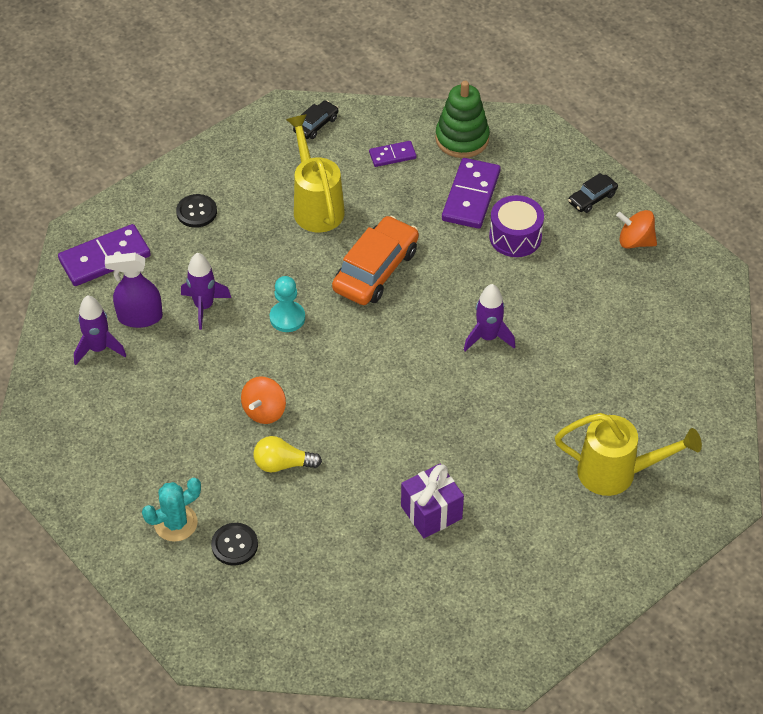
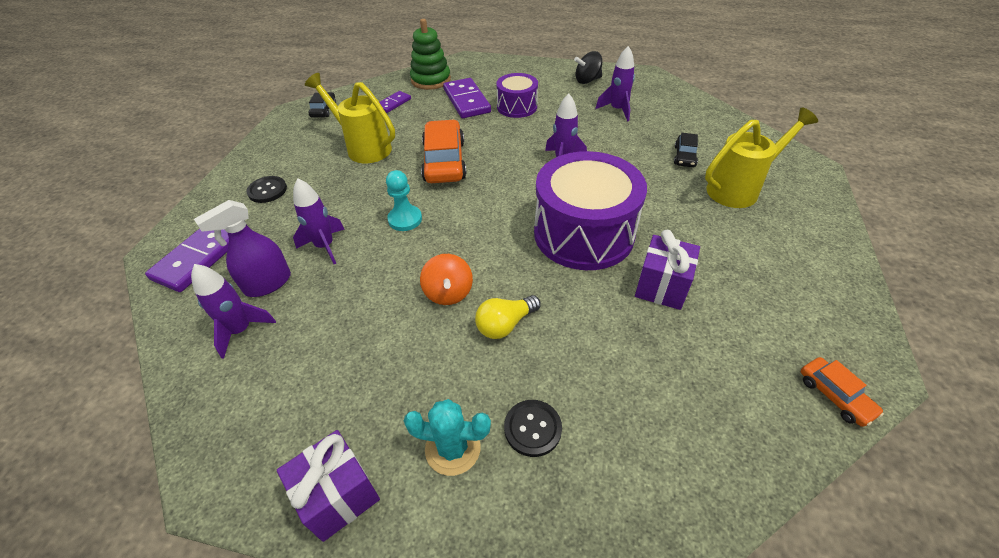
camera: 35 degrees left, 5 degrees down
turquoise cactus [142,478,201,542] -> turquoise cactus turned 75 degrees clockwise [404,399,491,476]
black car [568,173,618,213] -> black car moved to [674,133,698,167]
orange spinning top [616,210,657,249] -> black spinning top [574,51,602,84]
none -> purple gift [277,430,380,542]
none -> purple drum [534,151,647,270]
none -> purple rocket [595,46,635,121]
none -> orange car [801,357,884,427]

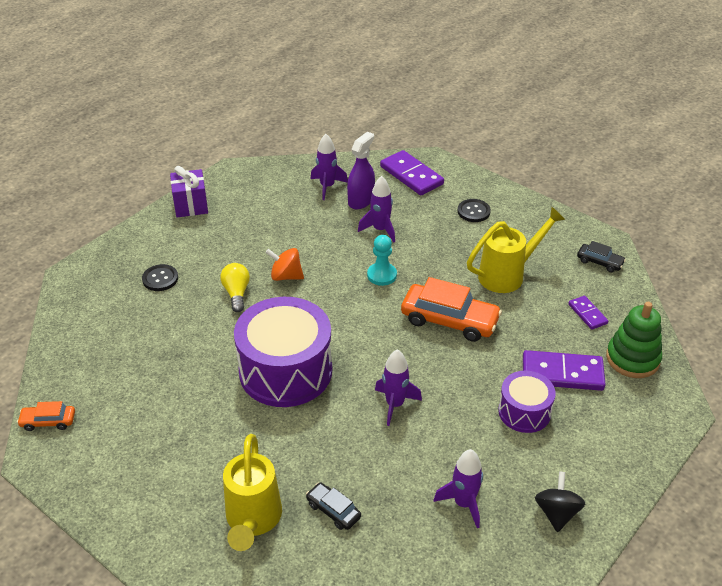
camera: 115 degrees right, 5 degrees down
purple spray bottle [194,200,291,297] -> purple spray bottle turned 45 degrees clockwise [347,132,375,210]
turquoise cactus [404,399,491,476] -> none
purple gift [635,230,700,310] -> none

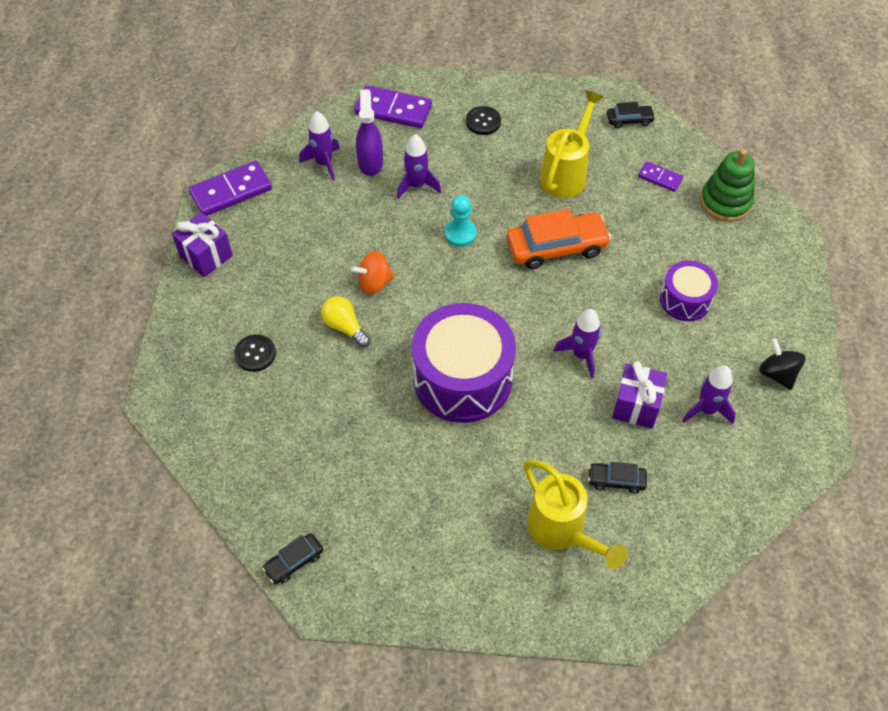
camera: 35 degrees left, 15 degrees up
orange car [17,401,75,431] -> black car [262,533,323,584]
purple domino [523,350,606,391] -> purple domino moved to [188,161,272,216]
none -> purple gift [612,361,667,428]

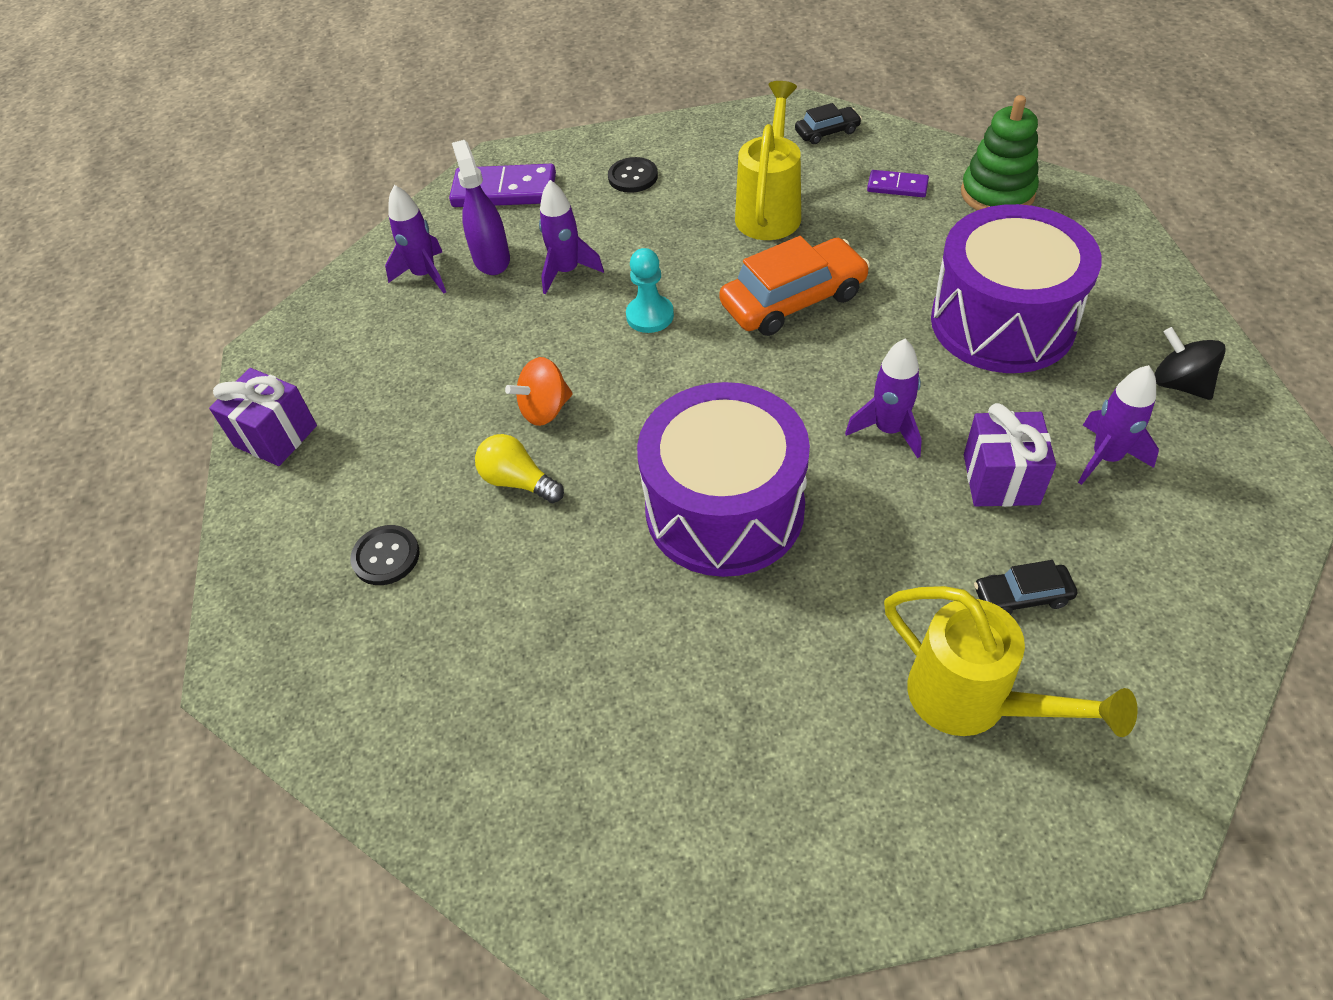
camera: 10 degrees left, 5 degrees down
purple domino [188,161,272,216] -> none
black car [262,533,323,584] -> none
purple drum [660,260,718,321] -> purple drum [931,204,1102,373], size x1.86

